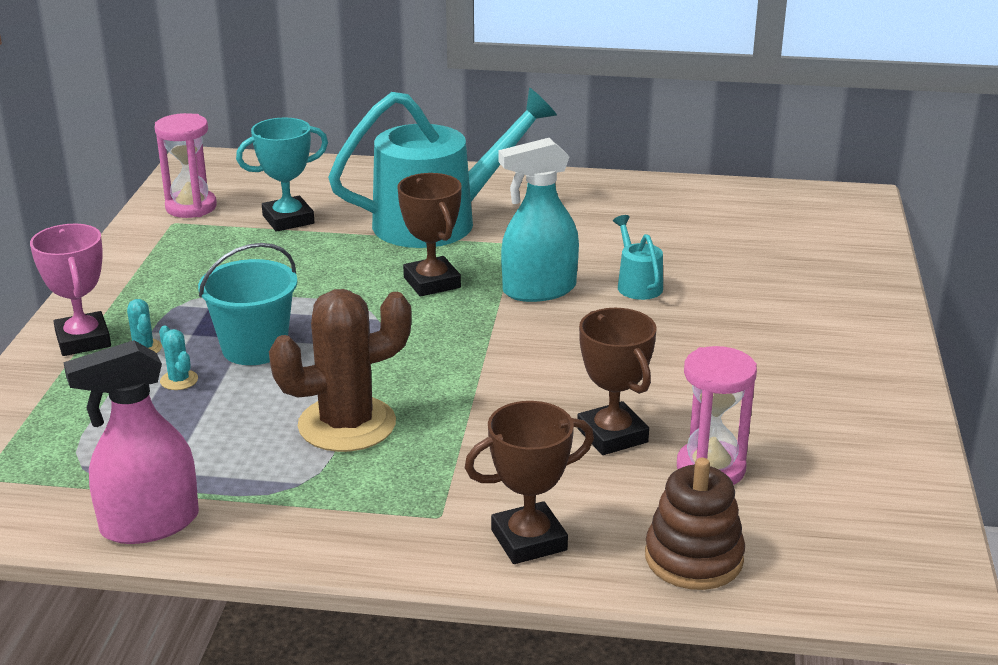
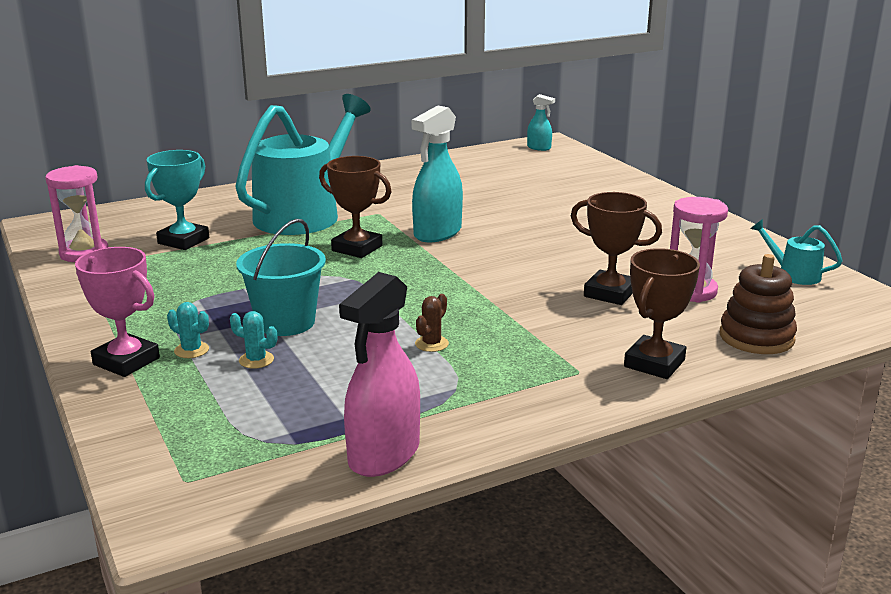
camera: 35 degrees left, 5 degrees down
brown cactus [269,289,412,452] -> brown cactus [415,294,449,352], size x0.40
turquoise watering can [613,215,663,300] -> turquoise watering can moved to [750,219,843,285]
none -> turquoise spray bottle [527,94,555,151]

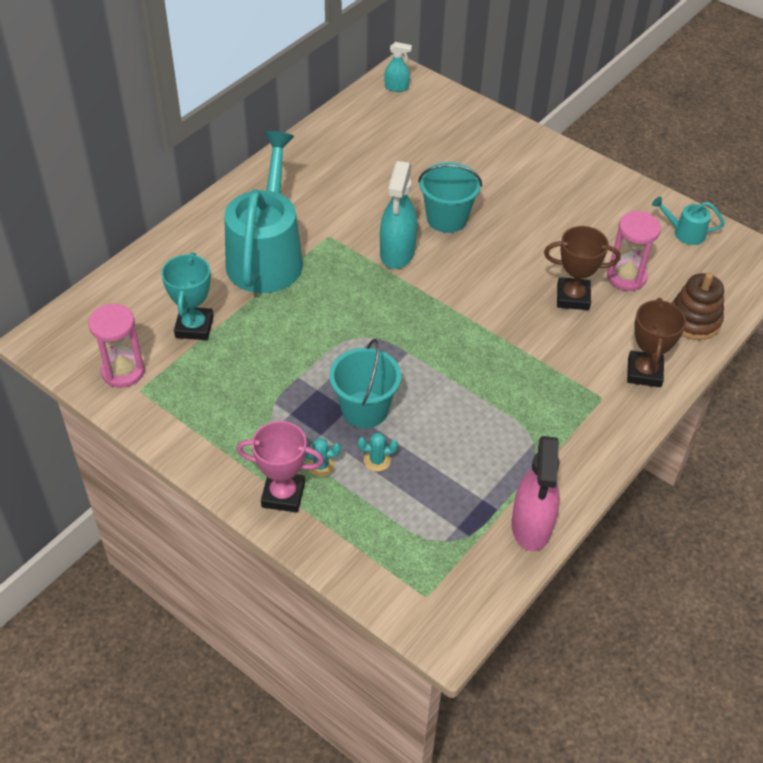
camera: 25 degrees left, 25 degrees up
brown trophy [319,156,391,258] -> none
brown cactus [415,294,449,352] -> none
none -> turquoise bucket [418,162,482,233]

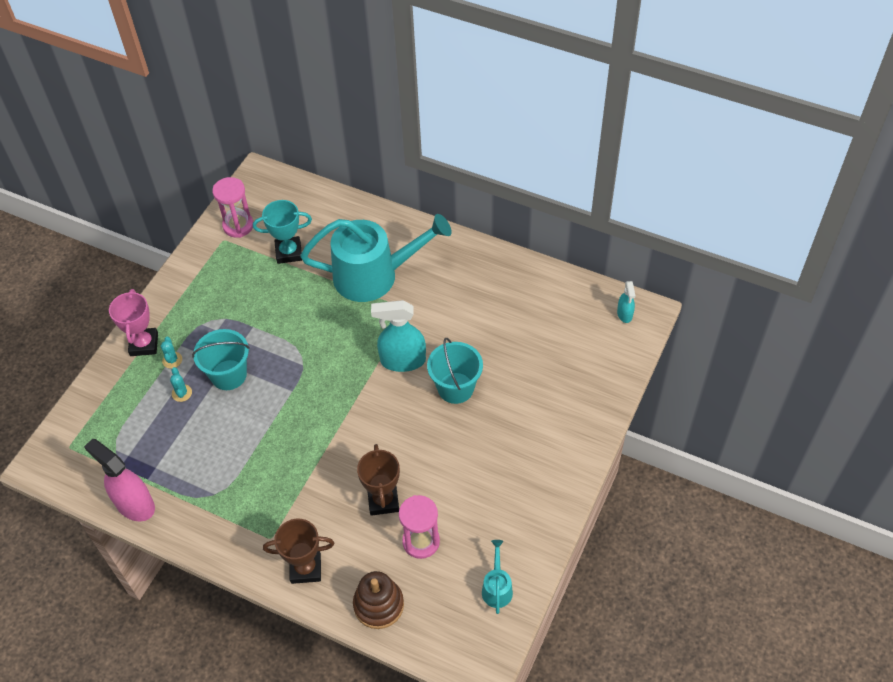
camera: 80 degrees right, 5 degrees up
pink spray bottle [511,436,560,551] -> pink spray bottle turned 45 degrees clockwise [84,439,155,521]

